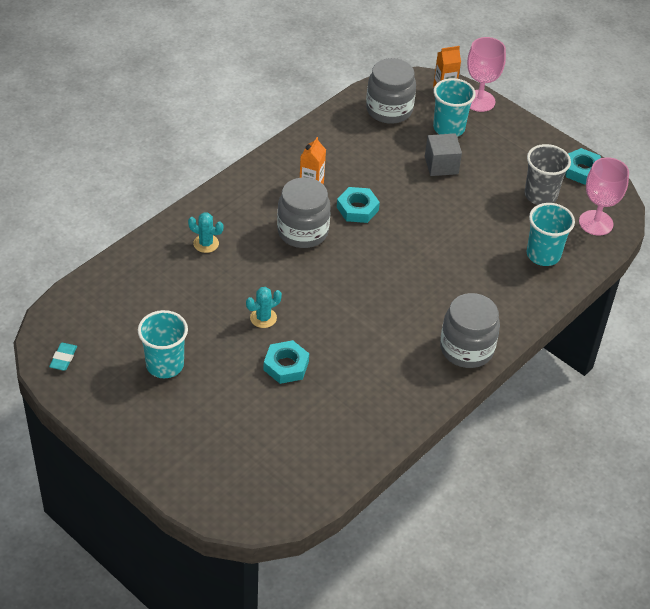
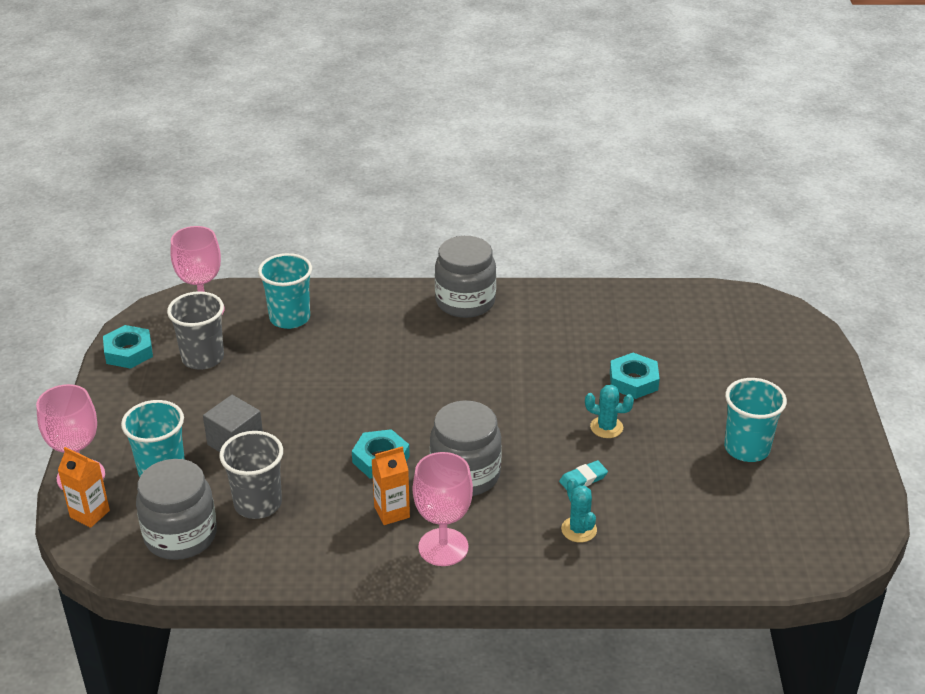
camera: 130 degrees left, 10 degrees down
turquoise eraser [49,343,77,371] -> turquoise eraser moved to [559,460,608,490]
none -> grey cup [219,431,283,519]
none -> pink goblet [413,452,473,566]

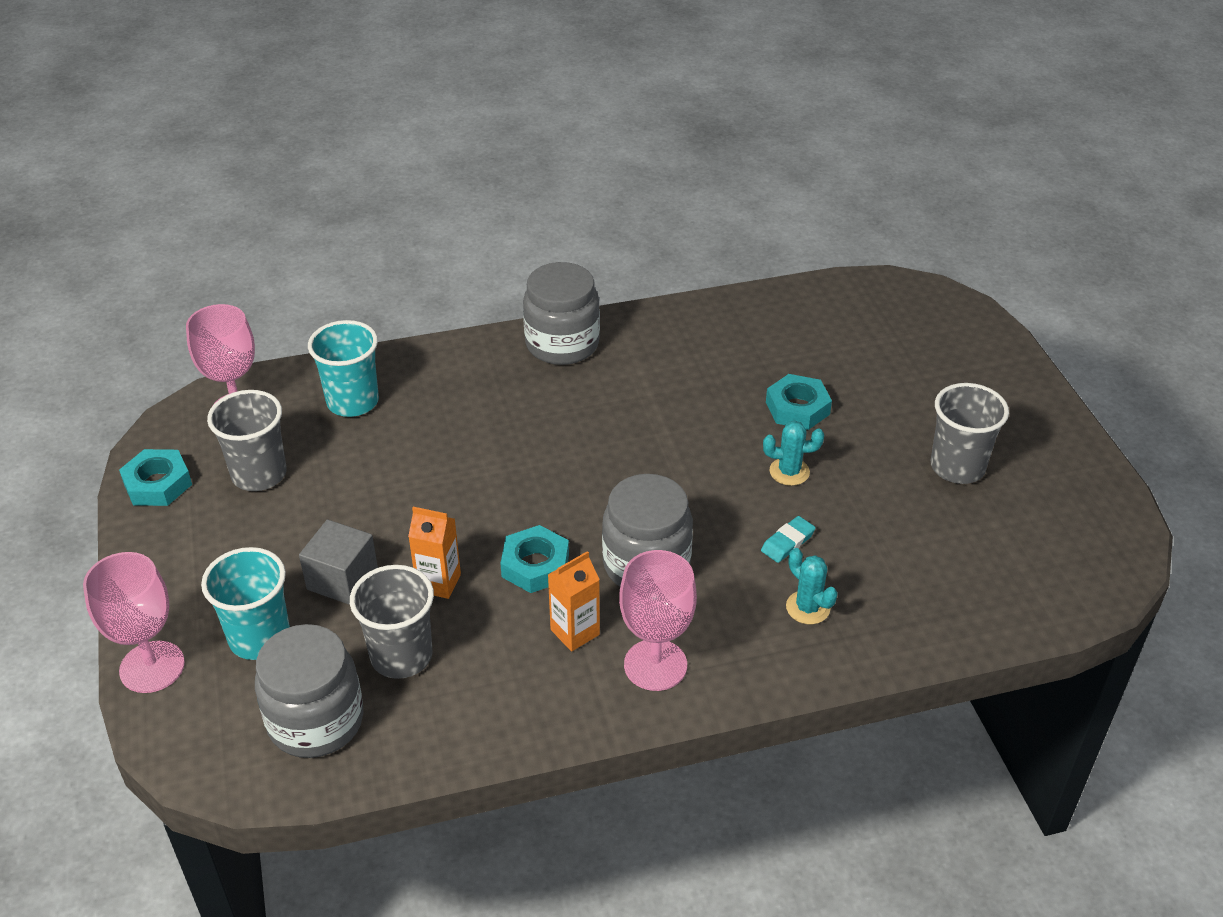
camera: 15 degrees left, 5 degrees up
orange carton [58,447,110,528] -> orange carton moved to [408,507,461,599]
turquoise cup [724,378,787,462] -> grey cup [931,383,1009,484]

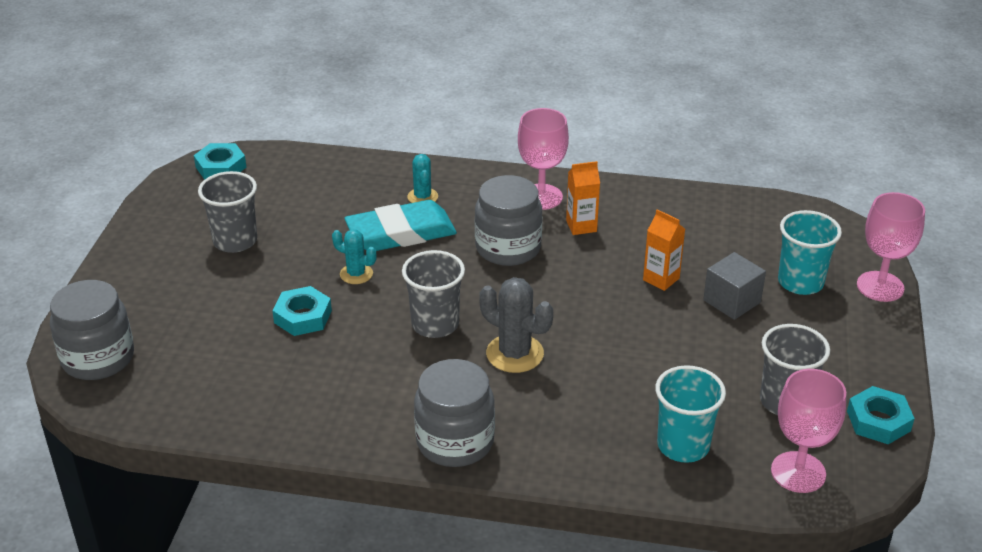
camera: 155 degrees left, 5 degrees down
grey jar [255,624,364,758] -> grey jar moved to [50,280,134,380]
grey cup [350,565,434,679] -> grey cup moved to [402,250,465,338]
turquoise nut [500,525,569,593] -> turquoise nut moved to [194,143,246,180]
turquoise eraser [761,516,816,563] -> turquoise eraser [345,200,457,251], size x2.43
none -> grey cactus [479,277,553,373]

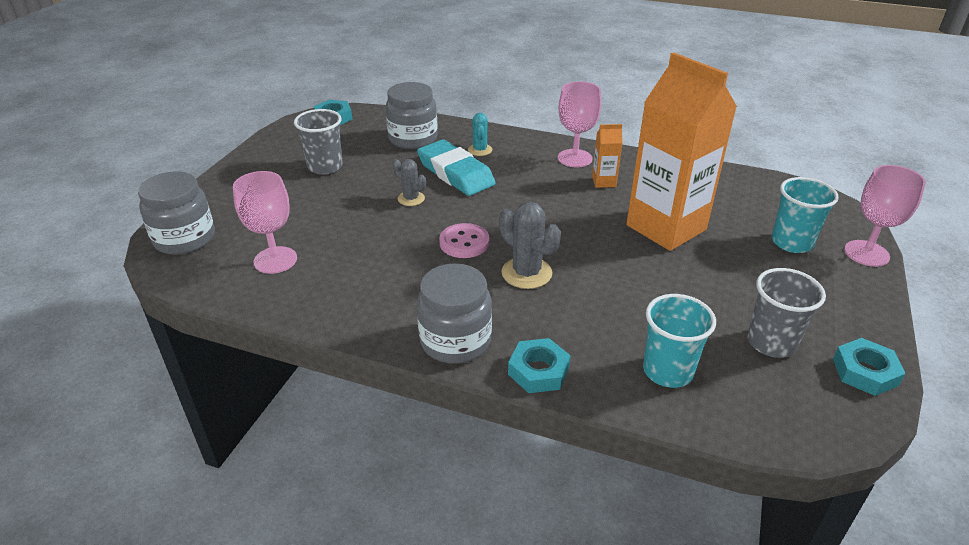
camera: 10 degrees right, 0 degrees up
turquoise nut [272,286,332,336] -> turquoise nut moved to [508,338,571,393]
turquoise cactus [332,229,376,284] -> grey cactus [393,159,426,206]
turquoise eraser [345,200,457,251] -> turquoise eraser turned 60 degrees clockwise [417,139,496,196]
grey cup [402,250,465,338] -> pink button [439,223,489,258]
grey jar [475,175,542,266] -> grey jar moved to [386,82,438,149]
orange carton [643,209,685,291] -> orange carton [626,52,737,251], size x2.48
grey cube [703,252,766,320] -> none
pink goblet [771,369,846,493] -> pink goblet moved to [233,171,297,274]

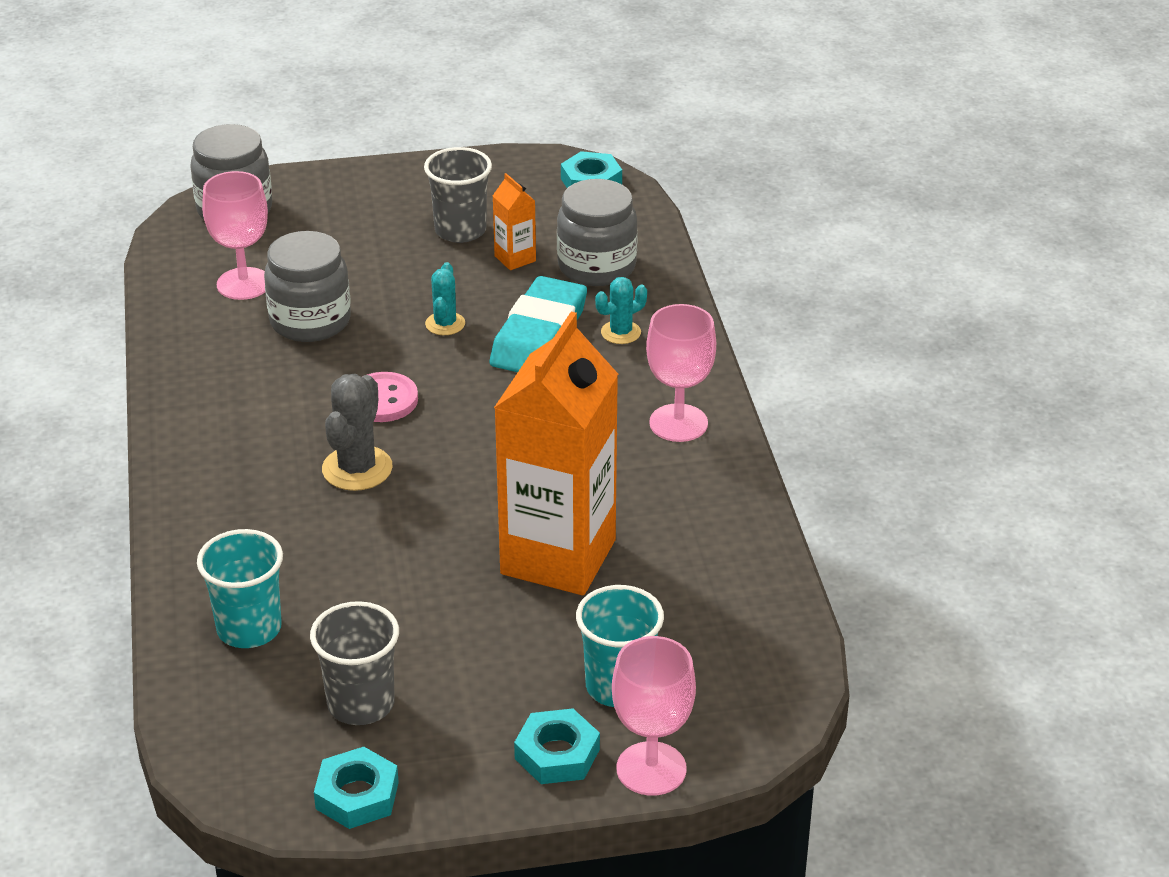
camera: 60 degrees right, 0 degrees up
grey cactus [393,159,426,206] -> turquoise cactus [425,262,465,335]
grey jar [417,263,492,364] -> grey jar moved to [264,231,351,342]
turquoise nut [508,338,571,393] -> turquoise nut moved to [514,708,600,784]
orange carton [592,124,623,188] -> orange carton moved to [493,173,536,270]

